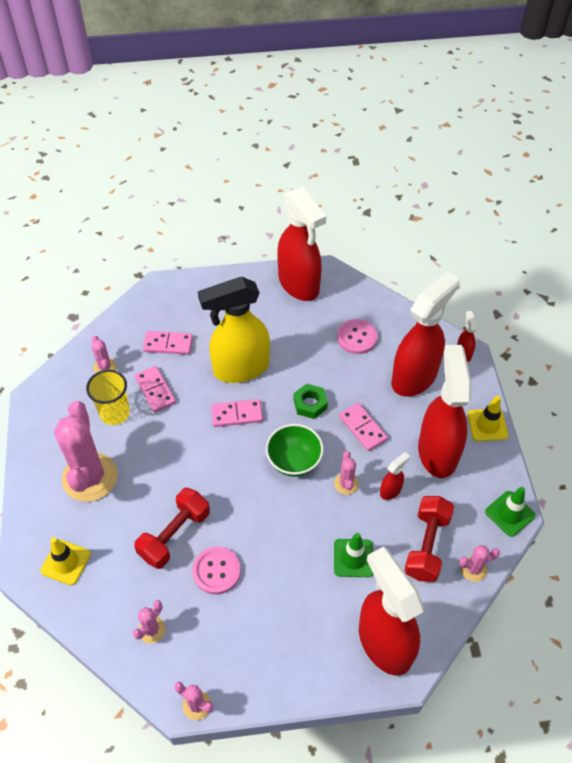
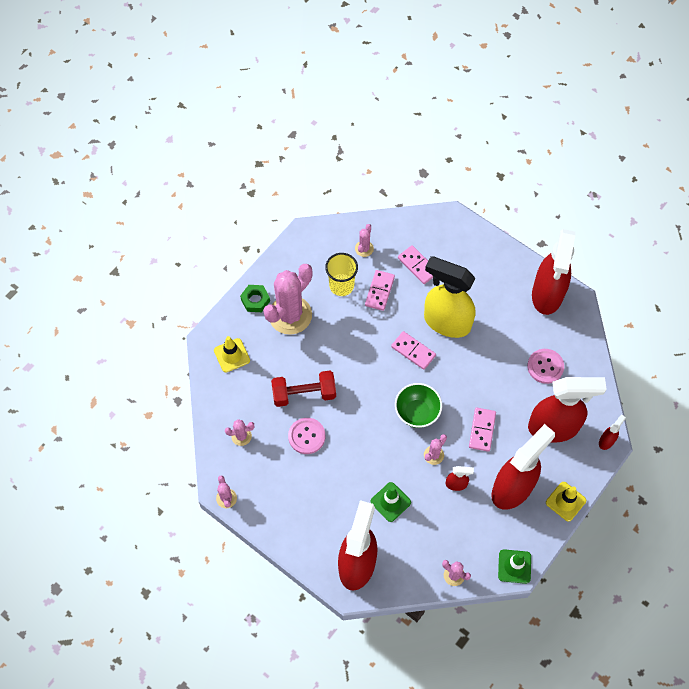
camera: 45 degrees right, 10 degrees up
green nut [294,384,328,419] -> green nut moved to [240,285,270,312]
red dumbbell [404,496,454,582] -> none

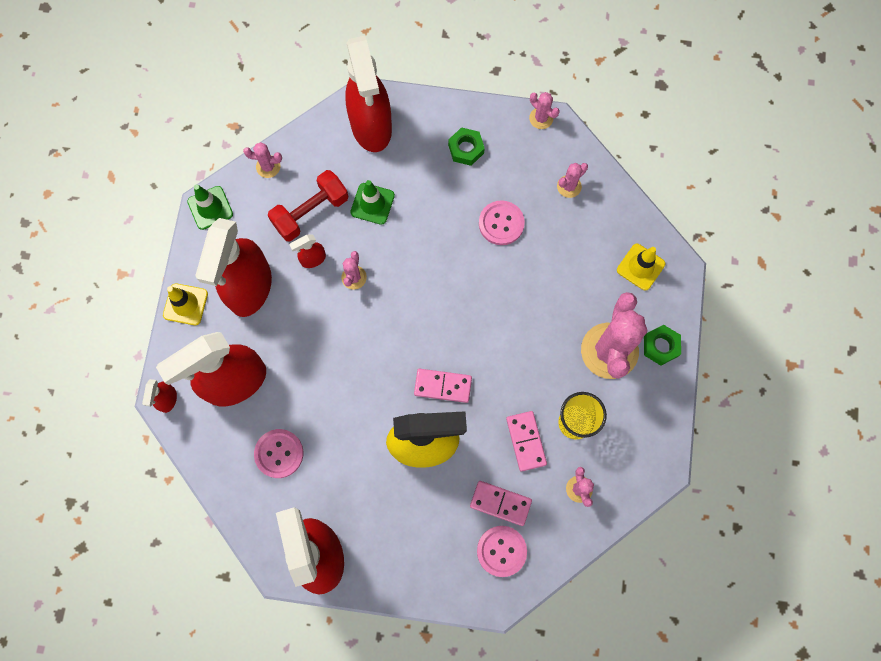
camera: 150 degrees right, 10 degrees up
red dumbbell [271,371,336,407] -> red dumbbell moved to [268,170,348,241]
green bowl [395,383,442,428] -> none
pink domino [469,408,496,452] -> none
none -> green nut [448,127,485,166]
none -> pink button [477,526,527,577]

